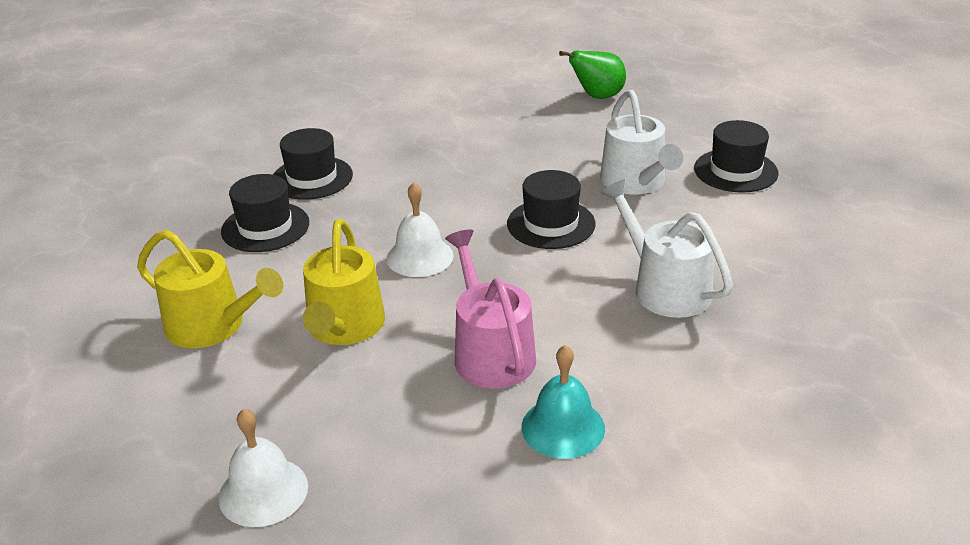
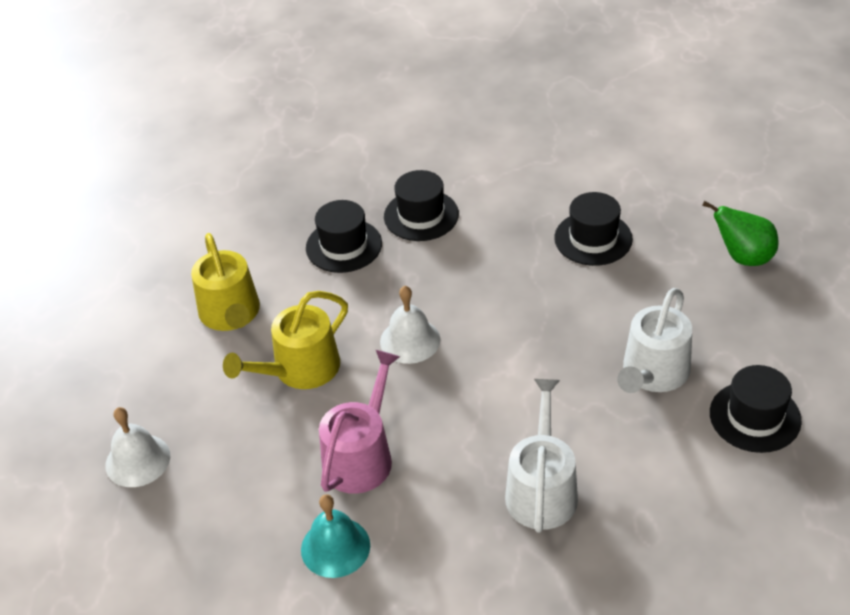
camera: 45 degrees right, 10 degrees up
black hat [507,170,595,249] -> black hat moved to [554,192,633,266]

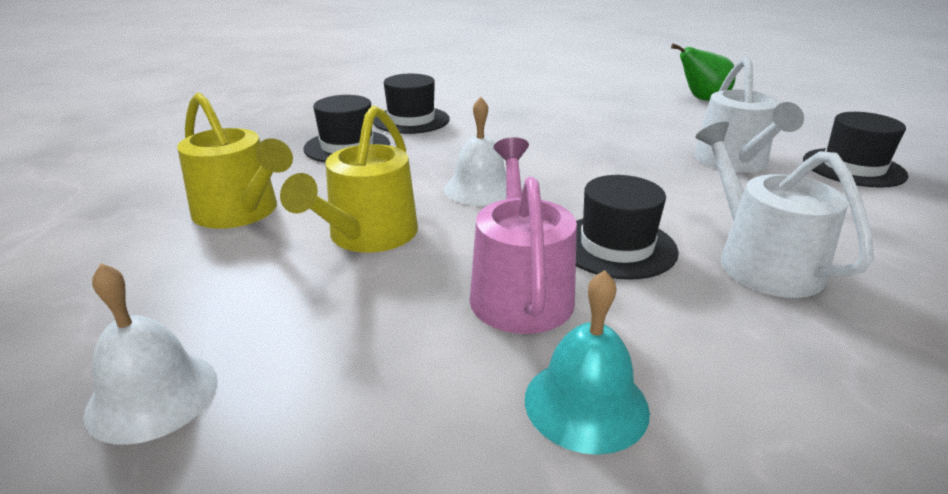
camera: 30 degrees left, 15 degrees down
black hat [554,192,633,266] -> black hat moved to [576,175,679,280]

